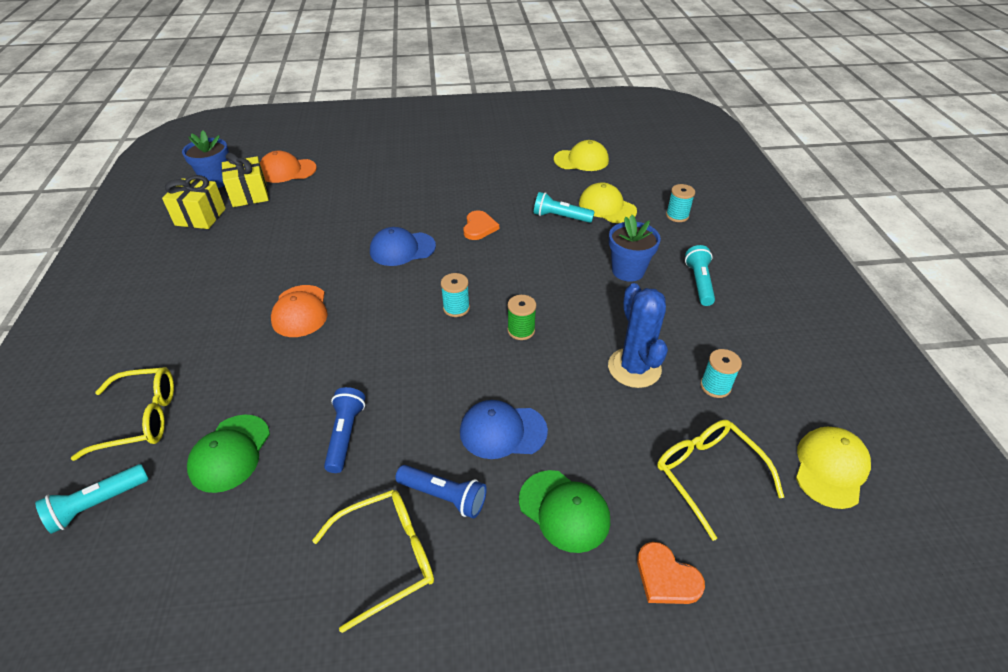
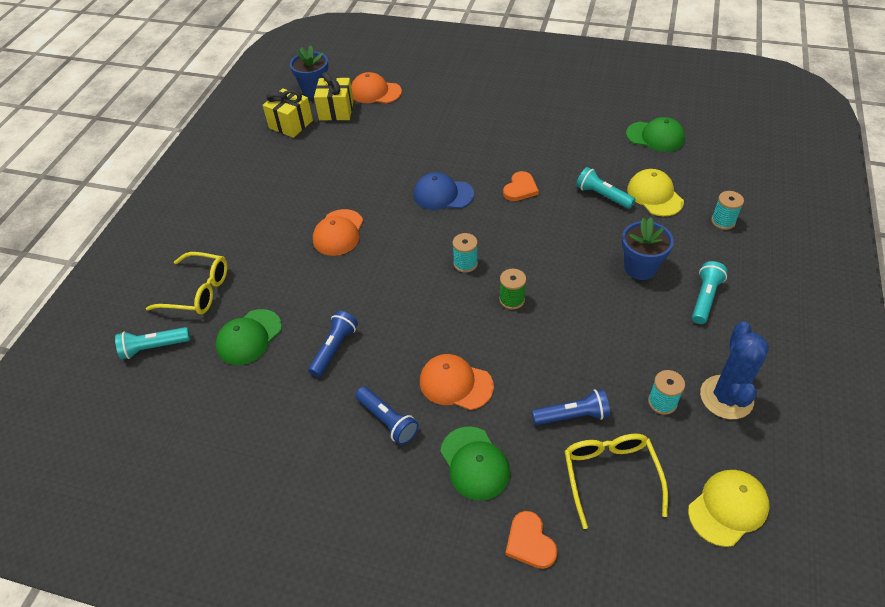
camera: 25 degrees right, 5 degrees up
yellow glasses [312,490,434,633] -> none
blue cap [460,400,548,459] -> orange cap [420,354,494,410]
yellow cap [554,140,609,171] -> green cap [626,117,685,152]
blue cactus [608,283,668,388] -> blue cactus moved to [700,321,769,419]
none -> blue flashlight [532,389,610,425]

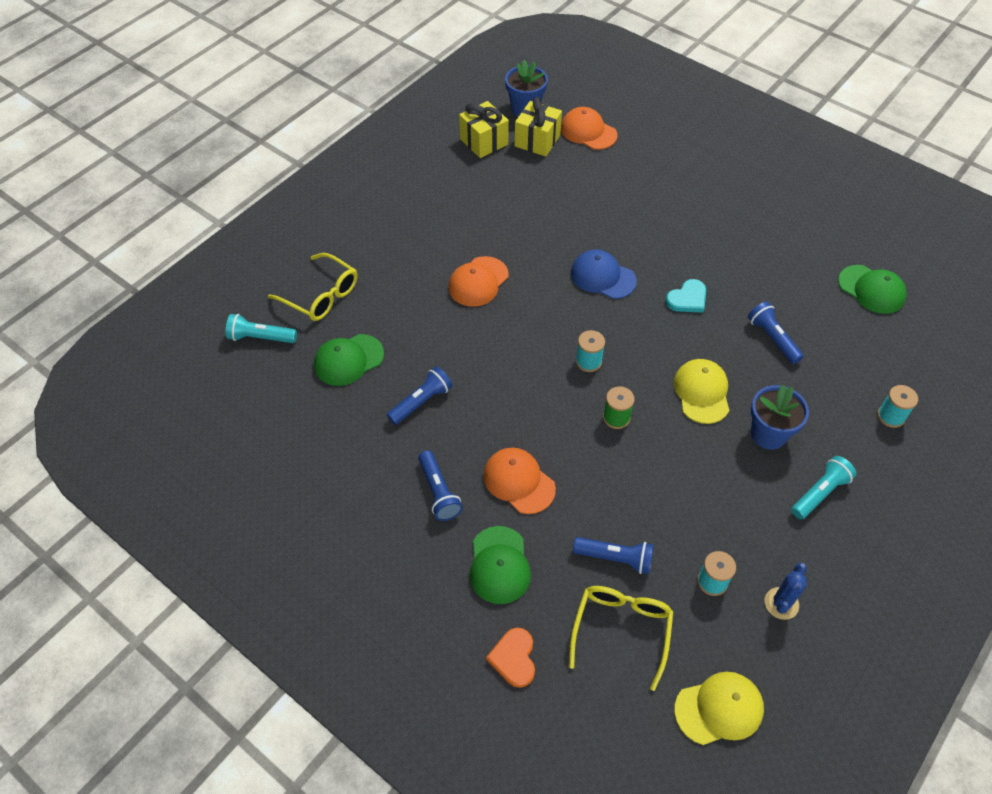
camera: 20 degrees right, 5 degrees up
orange heart [503,171,539,201] -> turquoise heart [666,279,706,313]
turquoise flashlight [576,167,635,209] -> blue flashlight [748,302,804,364]
yellow cap [627,169,684,216] -> yellow cap moved to [674,359,729,424]
blue cactus [700,321,769,419] -> blue cactus [765,563,807,620], size x0.61

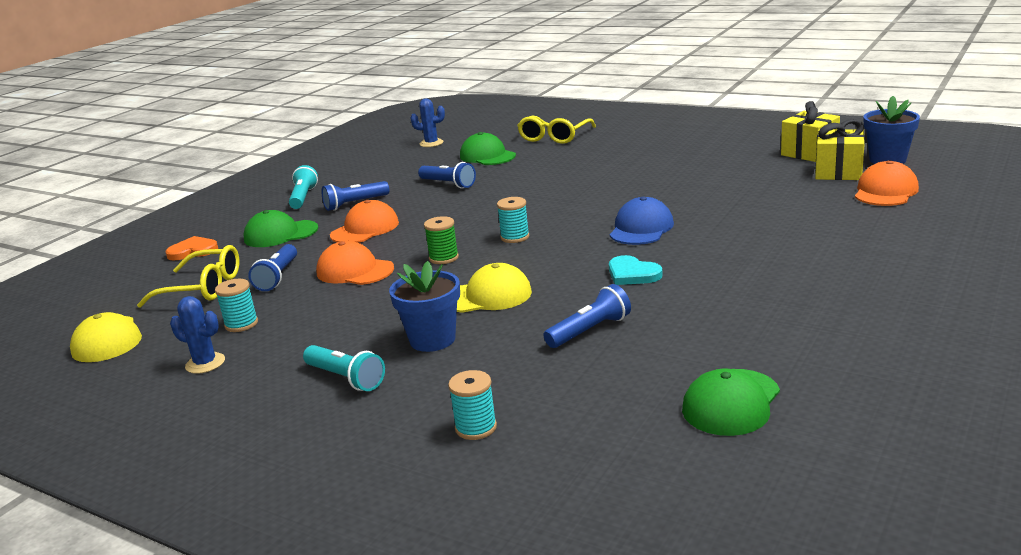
camera: 85 degrees right, 30 degrees down
turquoise flashlight [226,314,297,343] -> turquoise flashlight moved to [289,165,318,209]
orange cap [448,256,508,307] -> orange cap moved to [316,241,394,285]
none -> blue cactus [411,98,445,147]

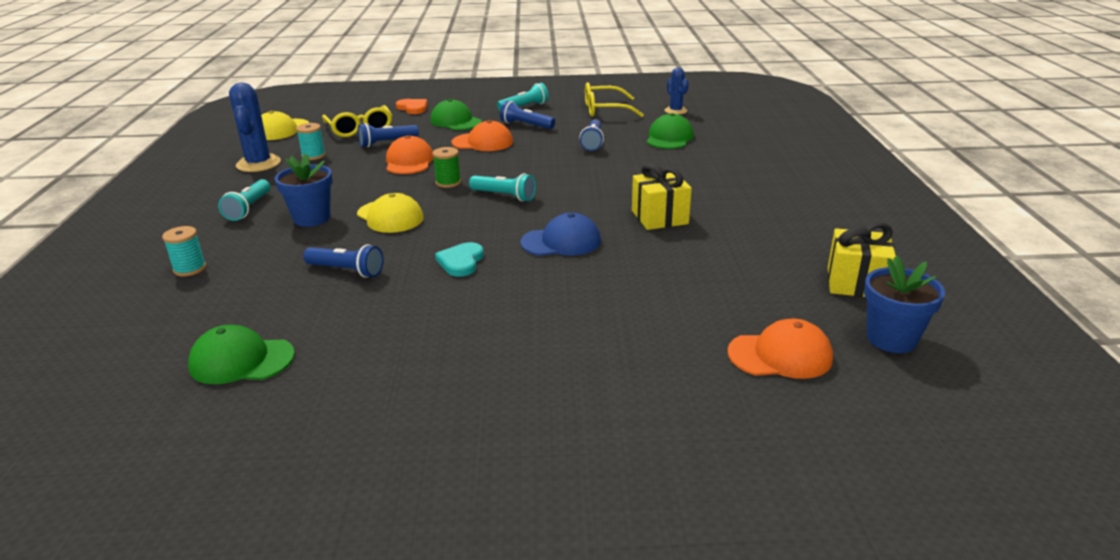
camera: 55 degrees right, 5 degrees up
blue cactus [170,296,225,374] -> blue cactus [229,83,281,172], size x1.64
turquoise spool [497,197,529,243] -> turquoise flashlight [469,173,536,202]
yellow glasses [517,116,596,144] -> yellow glasses moved to [585,82,644,117]
yellow gift [815,119,865,180] -> yellow gift moved to [632,163,692,230]

